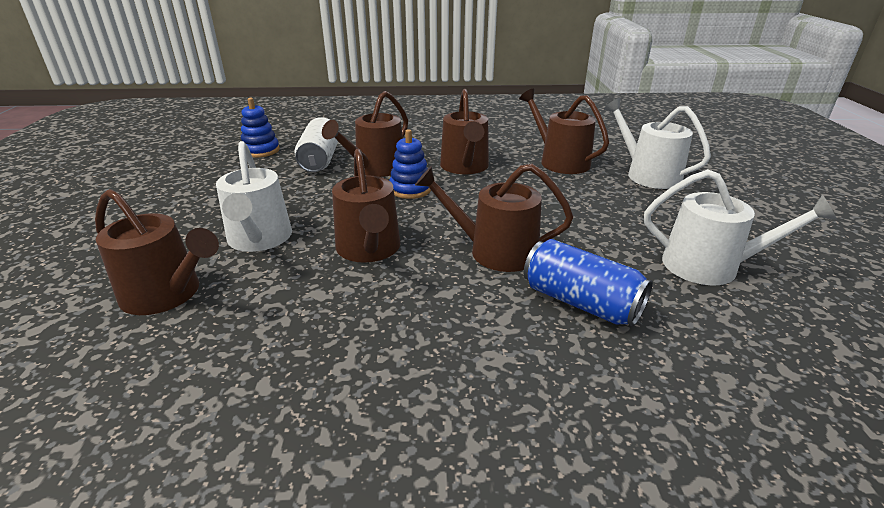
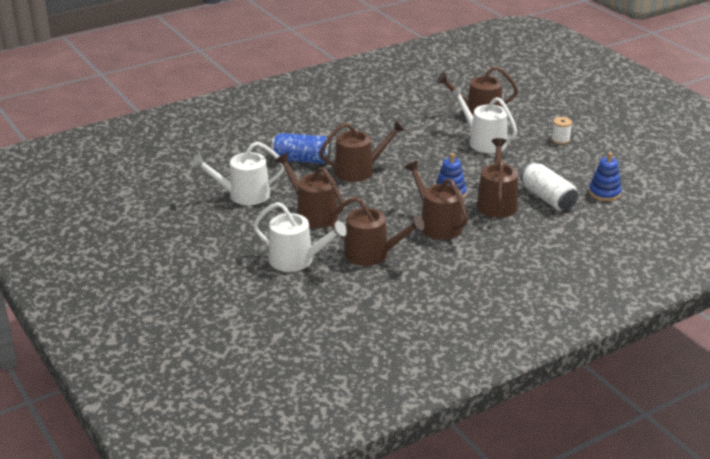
camera: 150 degrees right, 0 degrees up
brown watering can [332,149,401,263] -> brown watering can moved to [275,153,343,228]
none -> white spool [551,117,572,145]

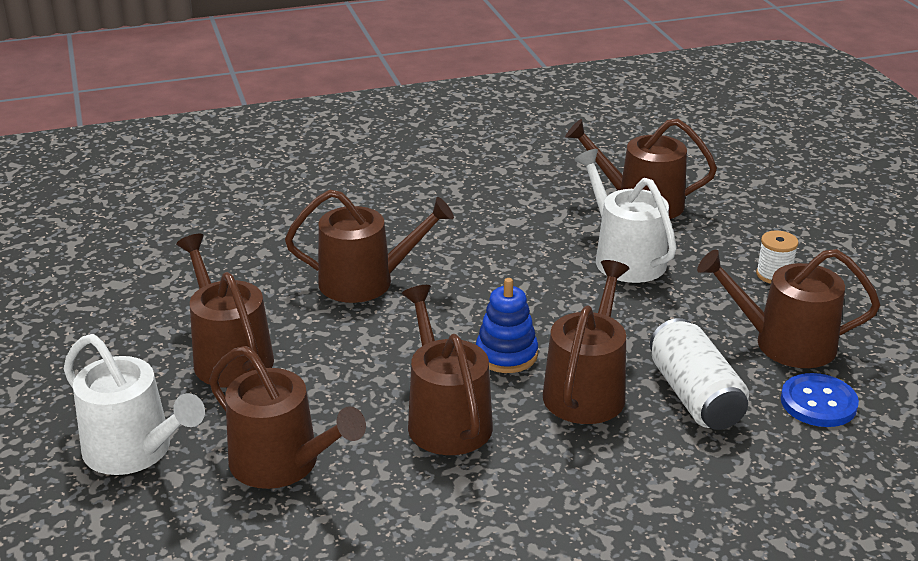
camera: 15 degrees right, 0 degrees up
white watering can [192,142,285,205] -> none
blue can [271,133,331,164] -> none
blue stacking toy [589,152,622,201] -> blue button [781,373,859,427]
none -> brown watering can [697,249,880,368]

